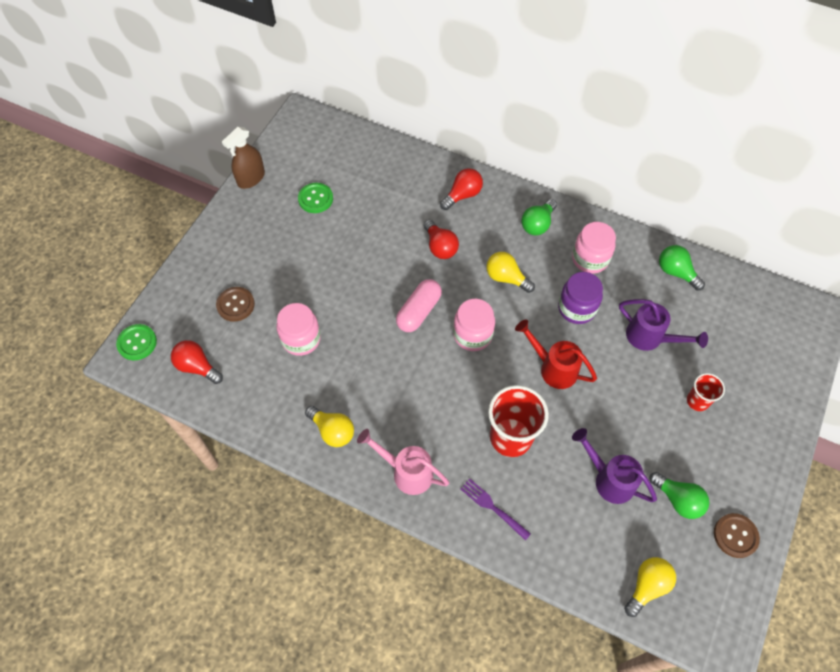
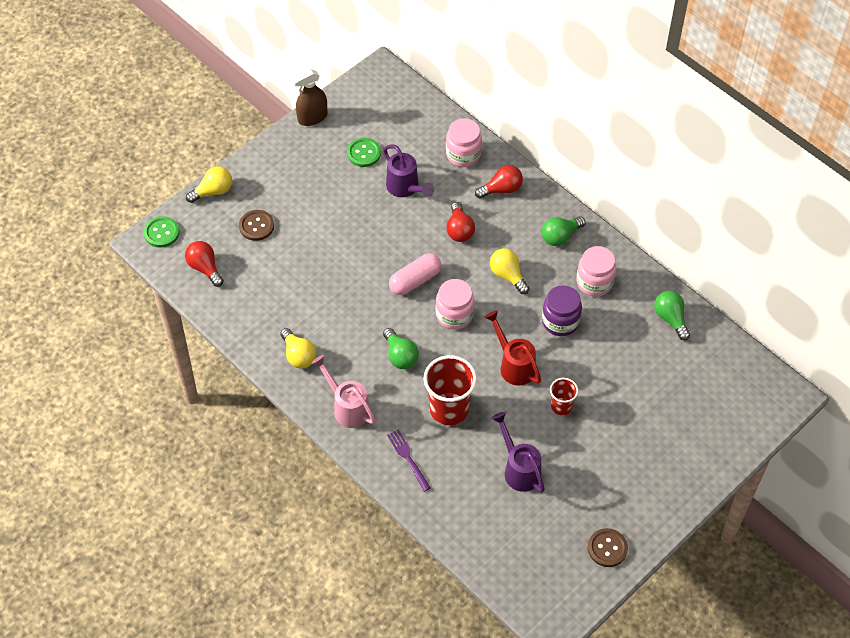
camera: 20 degrees right, 5 degrees down
pink jar [276,303,321,356] -> pink jar moved to [446,118,482,167]
purple watering can [619,299,708,351] -> purple watering can moved to [383,145,434,197]
yellow light bulb [624,557,676,617] -> yellow light bulb moved to [186,166,232,203]
green light bulb [650,472,709,519] -> green light bulb moved to [383,328,419,369]
red cup [687,373,725,411] -> red cup moved to [550,378,578,415]

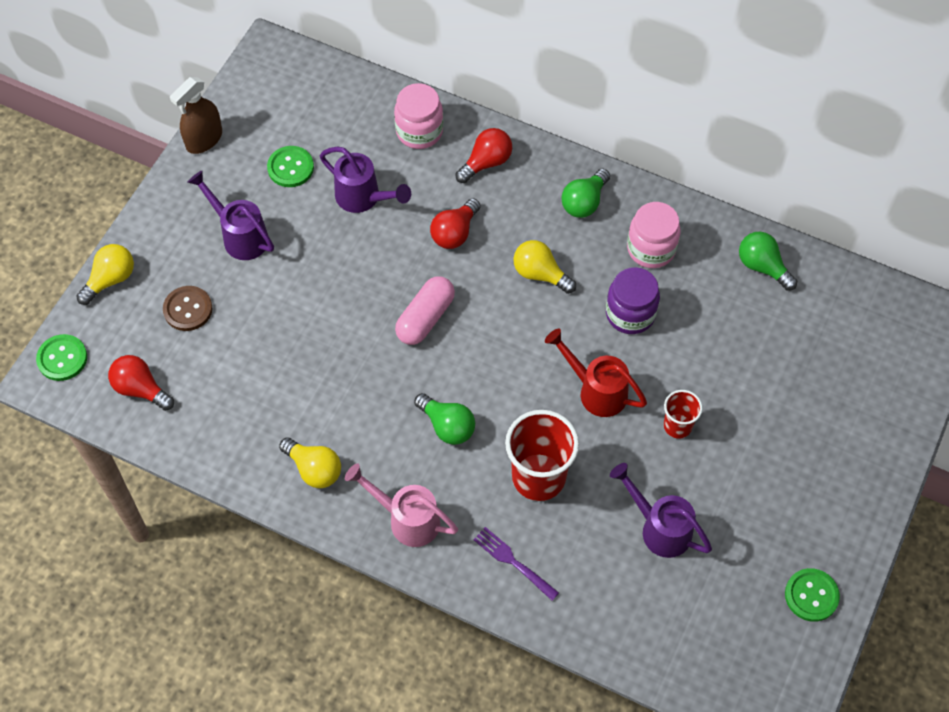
camera: 20 degrees left, 5 degrees up
pink jar [436,279,474,330] -> none
red light bulb [446,202,475,242] -> red light bulb turned 60 degrees clockwise [430,198,481,249]
brown button [588,528,628,567] -> green button [785,568,840,622]
none -> purple watering can [187,171,274,260]

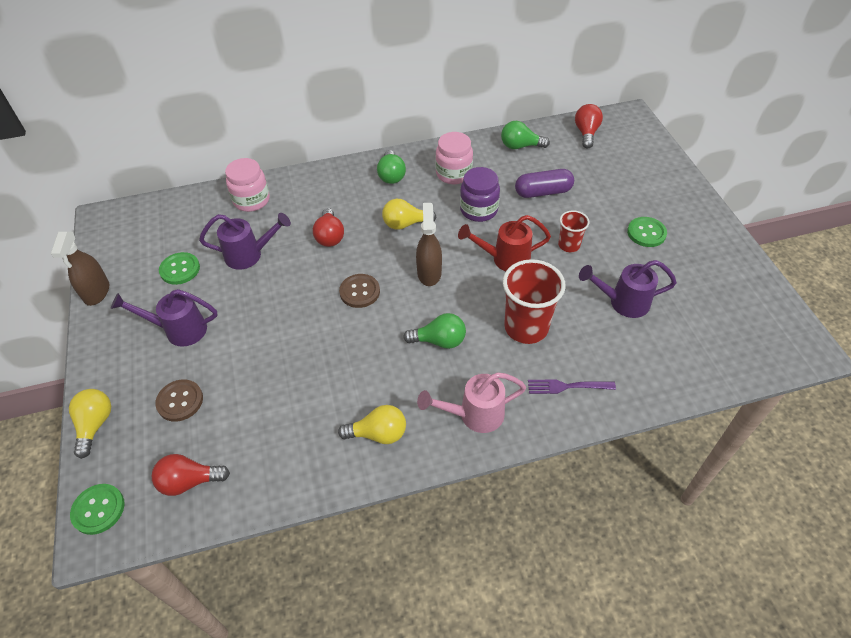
camera: 40 degrees left, 10 degrees down
pink capsule [395,276,455,345] -> brown button [339,274,380,308]
red light bulb [455,128,512,183] -> red light bulb moved to [575,104,603,149]
green button [785,568,840,622] -> green button moved to [627,217,667,247]
none -> brown spray bottle [416,203,442,286]
none -> purple capsule [515,169,574,198]

